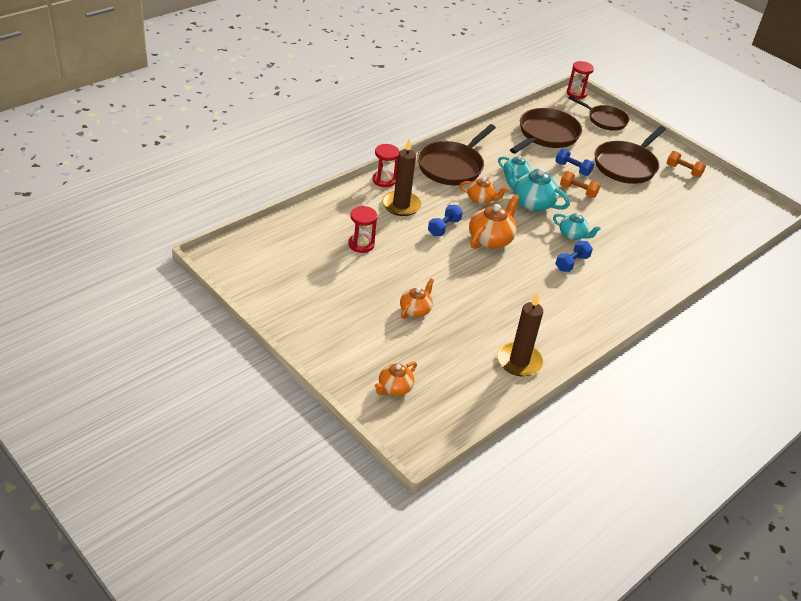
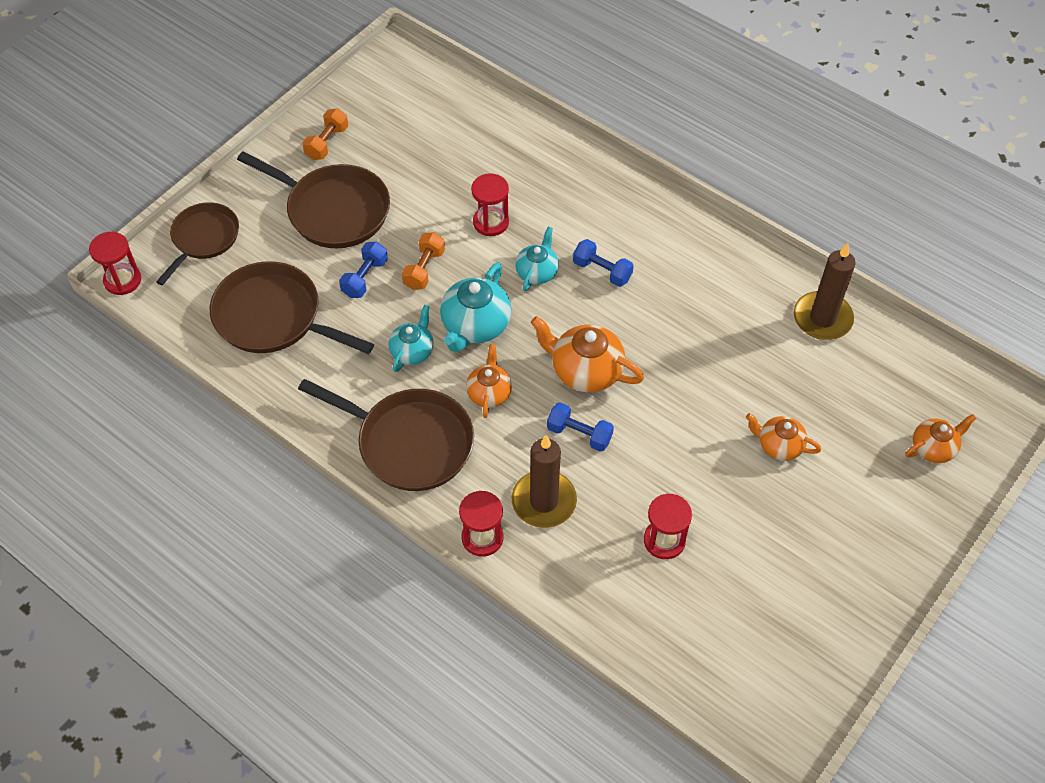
camera: 95 degrees left, 15 degrees up
orange teapot [375,361,417,396] -> orange teapot turned 60 degrees counterclockwise [905,414,976,463]
none -> red hourglass [471,173,509,236]

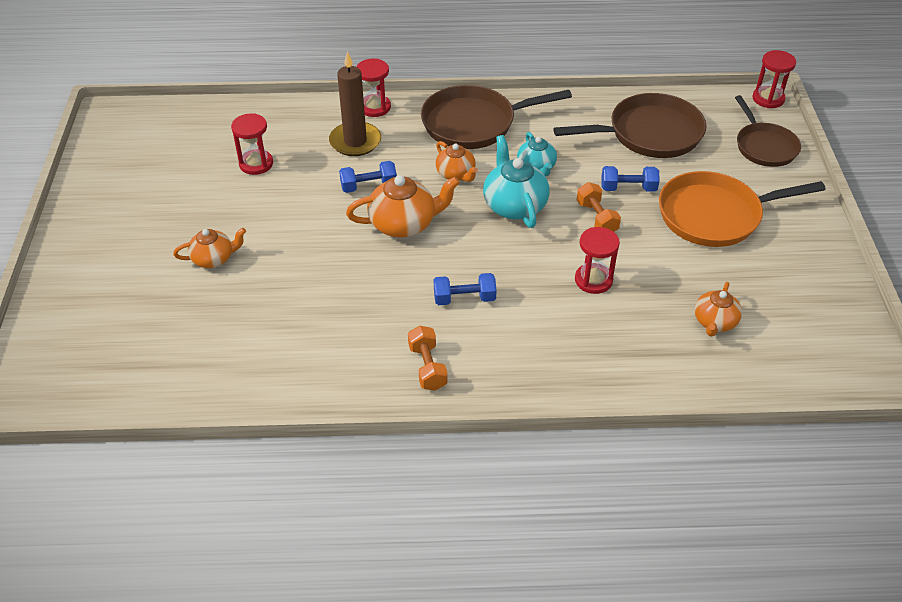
camera: 140 degrees right, 10 degrees down
brown pan [237,151,390,248] -> orange pan [659,171,826,247]
orange dumbbell [302,108,348,160] -> orange dumbbell moved to [408,326,448,391]
blue dumbbell [339,242,388,298] -> blue dumbbell turned 75 degrees counterclockwise [601,166,660,192]
turquoise teapot [515,227,559,291] -> none
brown candle [794,243,856,340] -> none
orange teapot [905,414,976,463] -> orange teapot moved to [695,282,742,337]

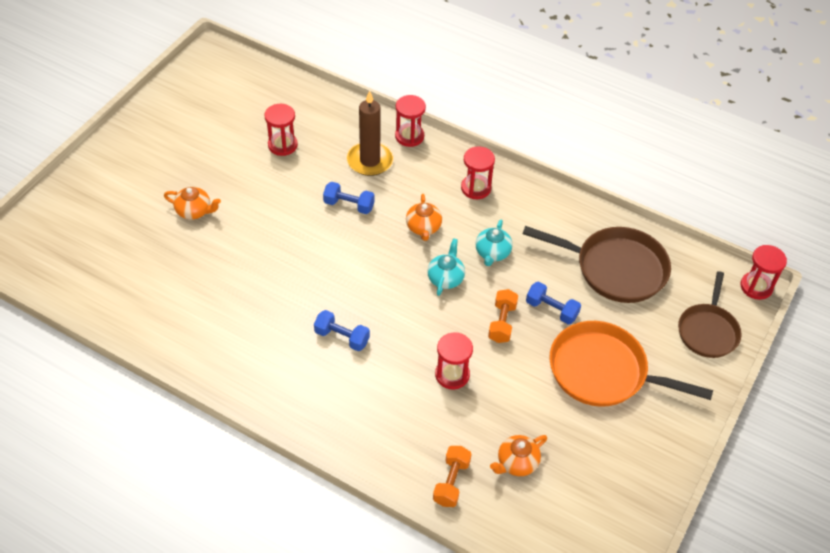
camera: 30 degrees right, 5 degrees up
orange teapot [346,175,460,238] -> none
orange dumbbell [408,326,448,391] -> orange dumbbell moved to [433,446,472,507]
brown pan [421,85,572,149] -> red hourglass [461,146,495,199]
turquoise teapot [483,135,549,228] -> turquoise teapot [427,238,465,296], size x0.63

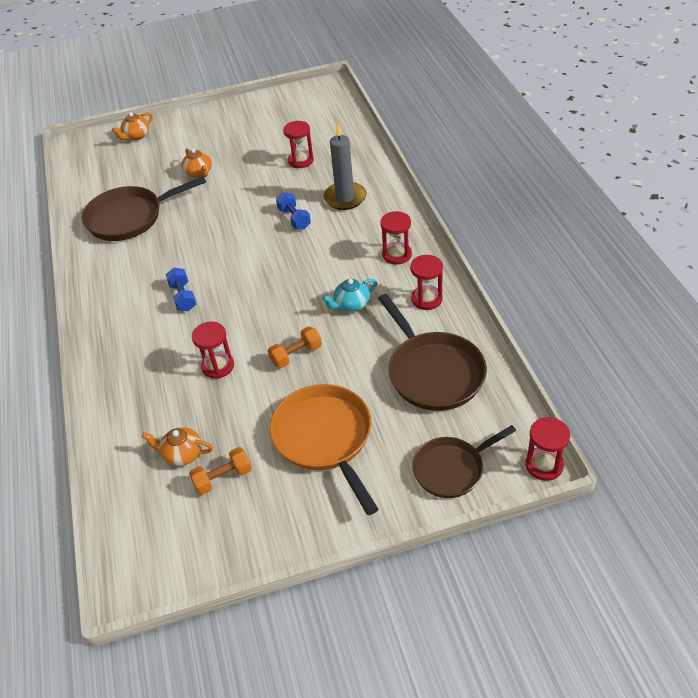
camera: 50 degrees right, 5 degrees down
brown candle [347,90,394,176] -> grey candle [323,123,366,210]
red hourglass [395,95,426,147] -> red hourglass moved to [410,255,443,310]
orange teapot [406,194,442,241] -> orange teapot moved to [112,112,153,140]
turquoise teapot [427,238,465,296] -> none
orange dumbbell [433,446,472,507] -> orange dumbbell moved to [189,447,252,495]
blue dumbbell [526,282,581,325] -> none
none -> brown pan [82,176,206,241]

